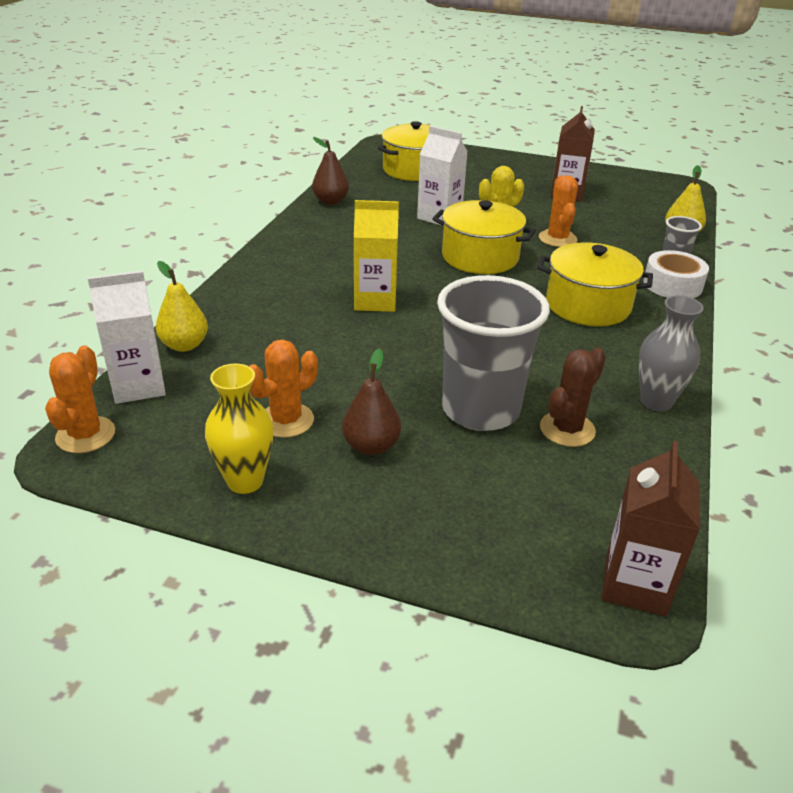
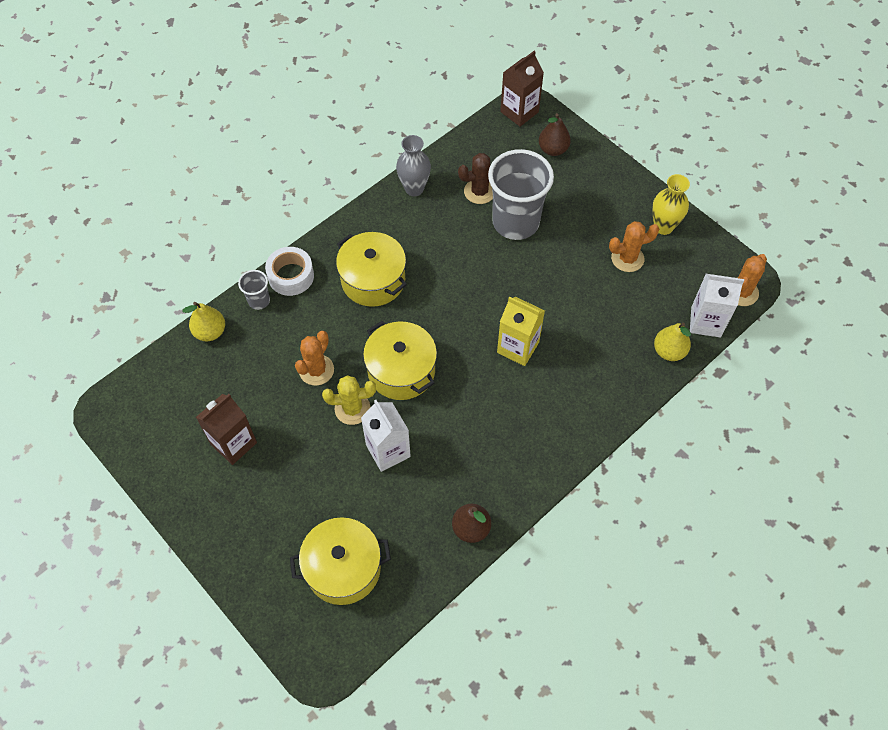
camera: 150 degrees left, 25 degrees up
brown pear [342,349,401,455] -> brown pear moved to [539,113,571,156]

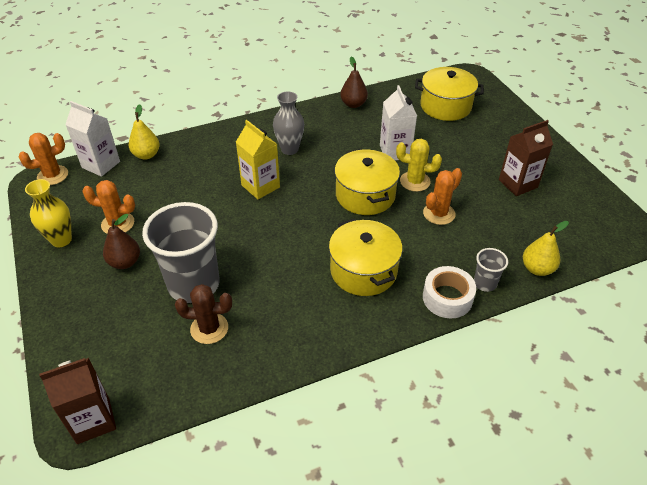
camera: 160 degrees left, 15 degrees down
grey vase [396,135,431,196] -> grey vase moved to [273,91,304,155]
brown pear [539,113,571,156] -> brown pear moved to [103,214,140,269]

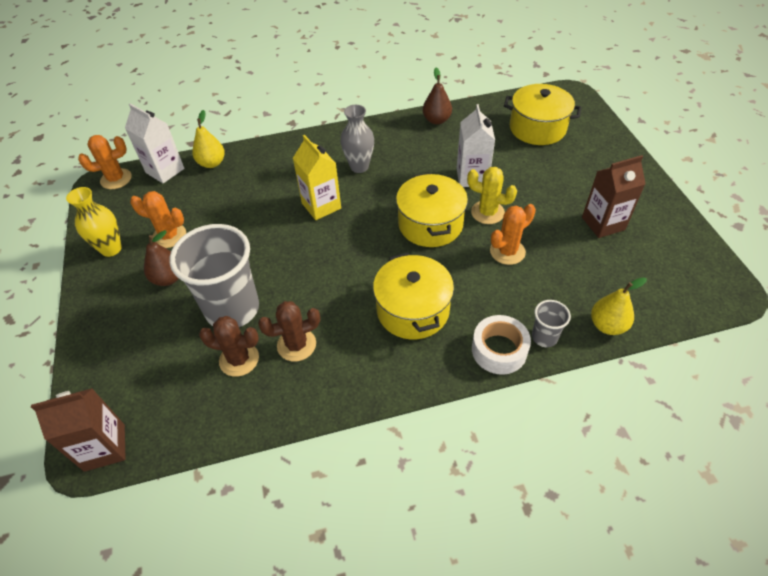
camera: 10 degrees right, 5 degrees up
none -> brown cactus [258,301,320,361]

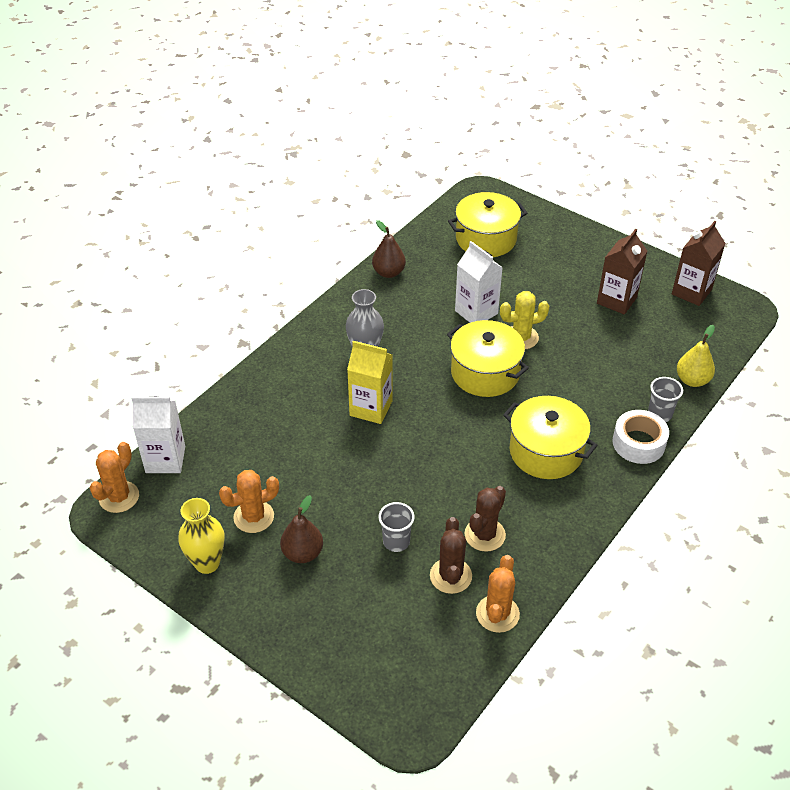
camera: 40 degrees left, 5 degrees down
brown carton [31,388,126,472] -> brown carton moved to [672,221,726,306]
grey cup [170,224,259,327] -> grey cup [379,502,415,552], size x0.45
yellow pear [192,110,225,168] -> none
brown cactus [199,316,259,377] -> brown cactus turned 60 degrees counterclockwise [430,517,472,594]
orange cactus [490,204,536,265] -> orange cactus moved to [476,555,520,633]

